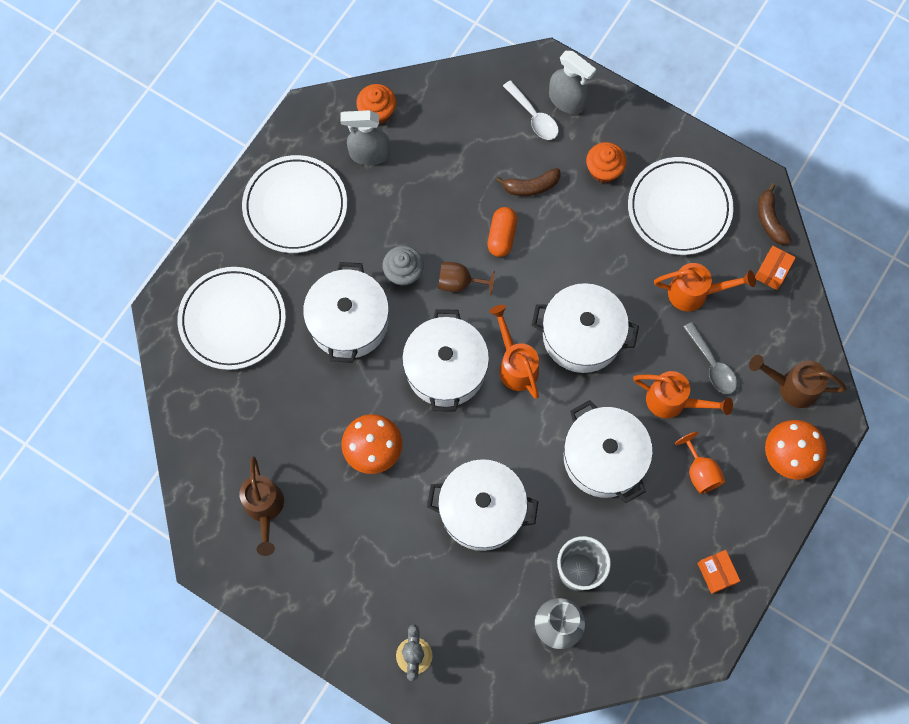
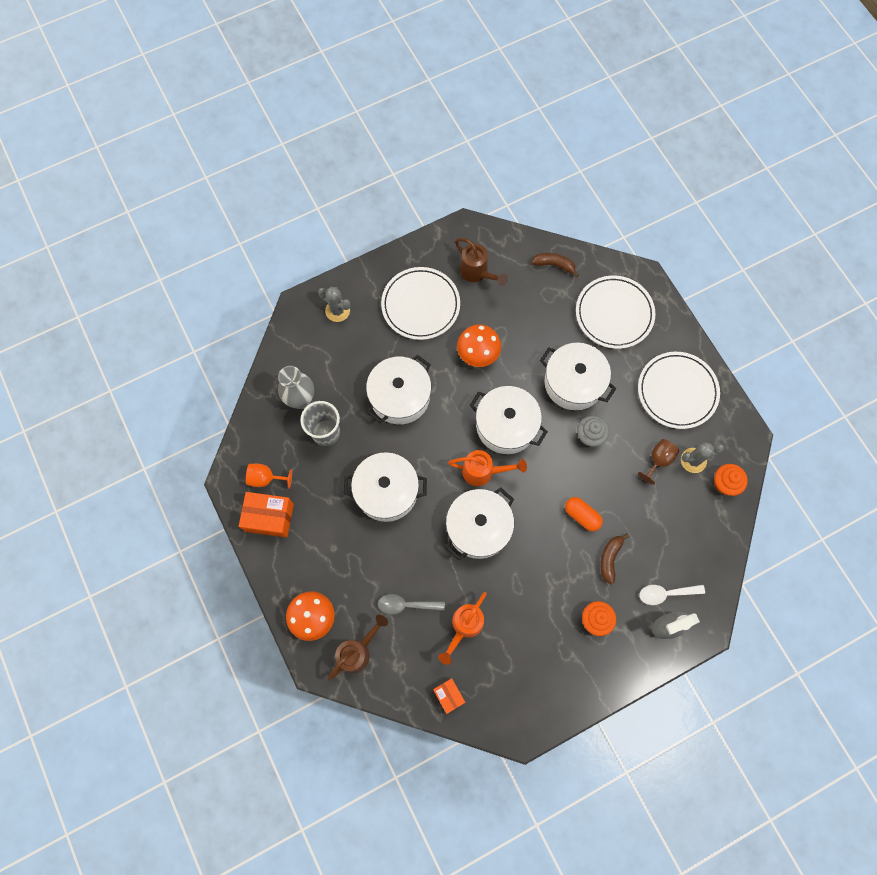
camera: 120 degrees right, 0 degrees up
brown watering can [239,456,284,556] -> brown watering can turned 150 degrees counterclockwise [455,238,508,286]
grey spray bottle [340,110,390,165] -> grey cactus [681,442,724,473]
brown goblet [438,262,495,295] -> brown goblet moved to [638,439,679,485]
white plate [628,157,734,255] -> white plate moved to [381,267,460,340]
orange watering can [633,371,733,418] -> none
orange goblet [675,432,725,494] -> orange goblet moved to [246,464,292,489]
orange box [697,550,740,594] -> orange box [239,492,294,538], size x1.72
brown banana [758,183,792,245] -> brown banana moved to [531,253,579,277]

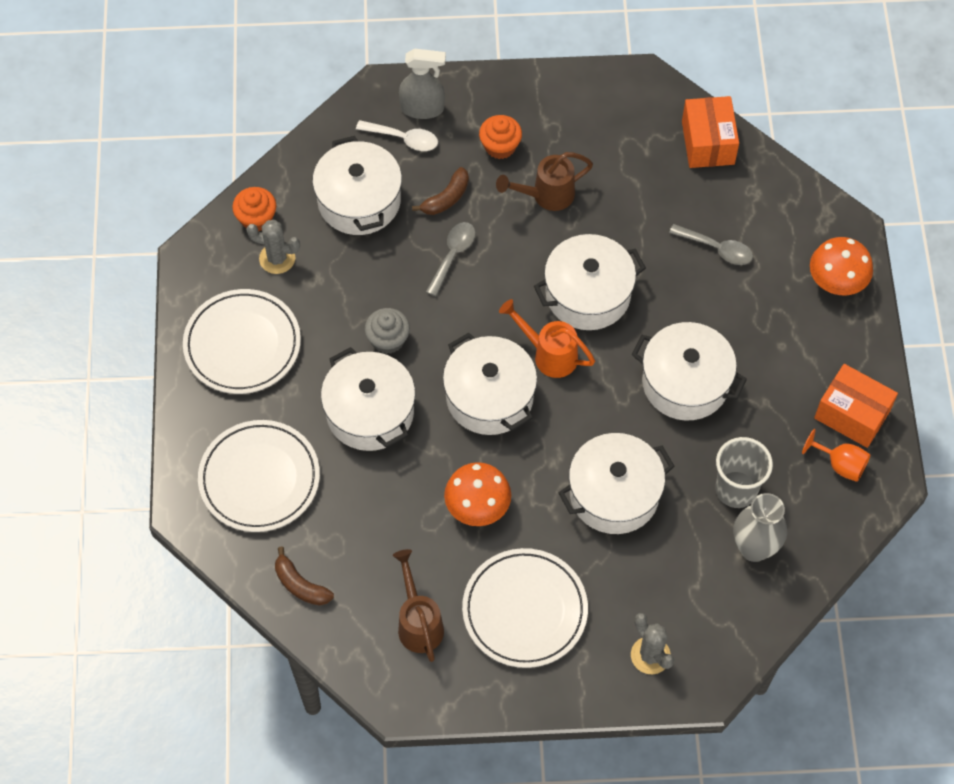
camera: 155 degrees left, 10 degrees down
brown watering can [327,615,388,681] -> brown watering can moved to [496,152,593,211]
orange box [433,678,465,714] -> orange box [682,96,739,168], size x1.72
orange watering can [438,592,487,665] -> none
orange capsule [565,497,603,531] -> grey spoon [426,222,475,296]
brown goblet [638,439,679,485] -> none
none -> white pot [312,136,402,235]

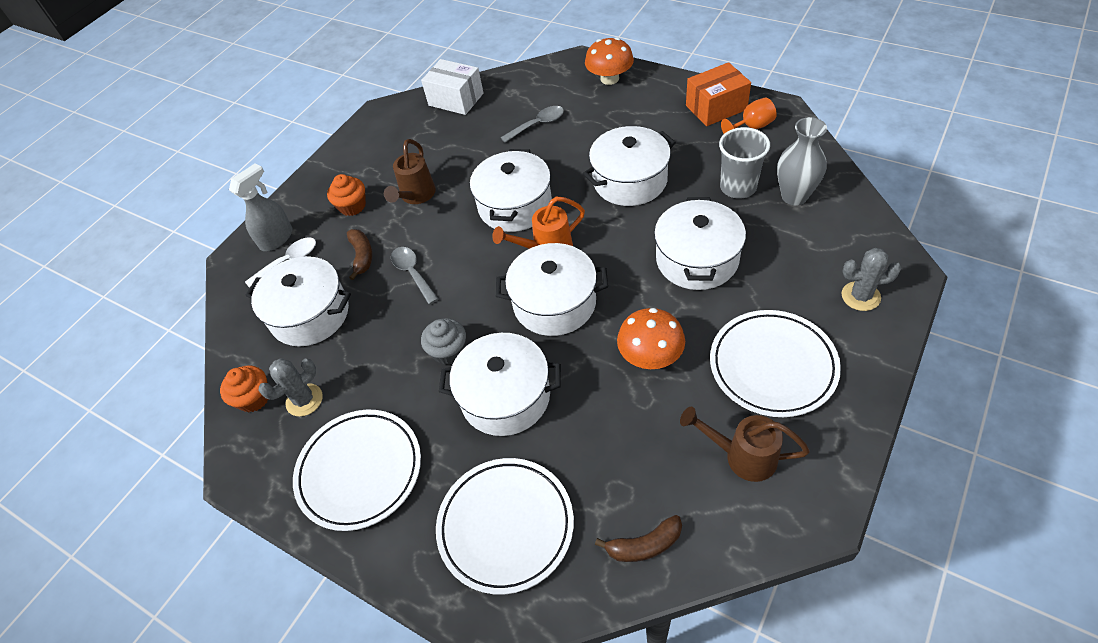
camera: 50 degrees left, 10 degrees down
orange box [682,96,739,168] -> white box [421,59,484,115]

